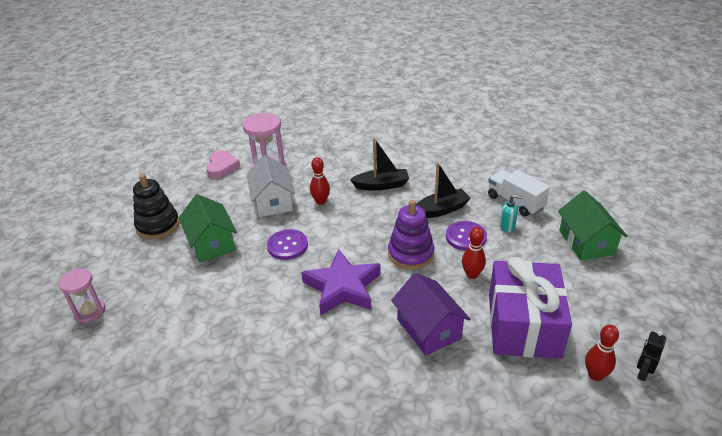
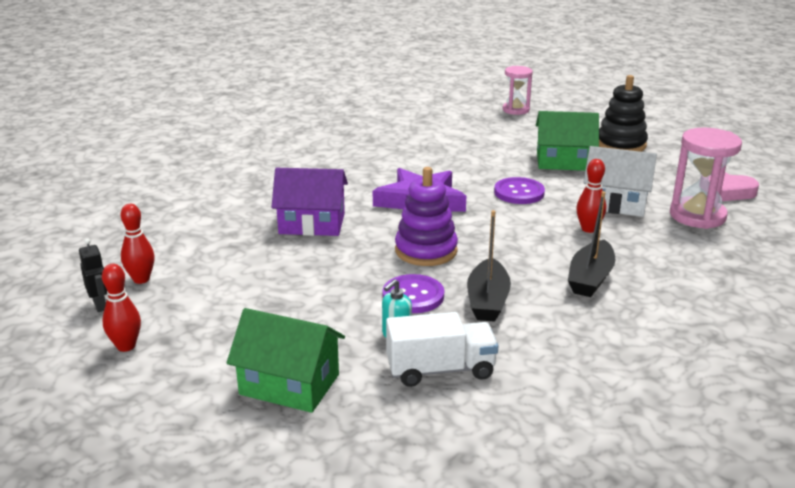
camera: 120 degrees right, 10 degrees down
red bowling pin [462,227,486,279] -> red bowling pin moved to [102,264,141,352]
purple gift [489,257,572,359] -> none

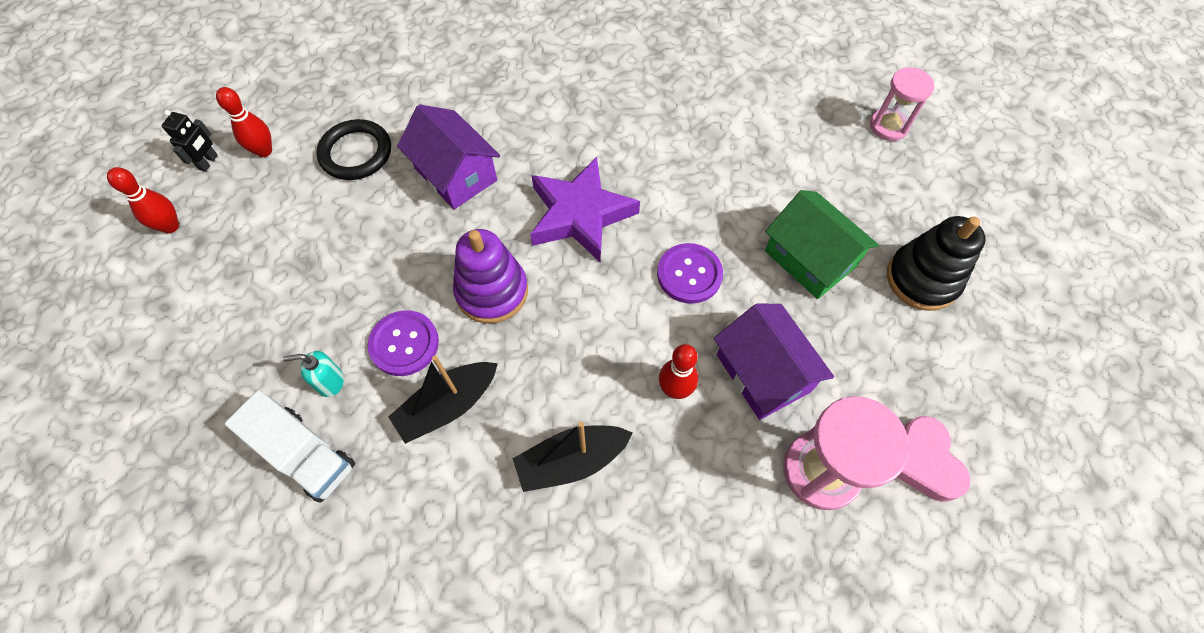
camera: 45 degrees right, 35 degrees up
green house [227,308,345,413] -> none
white house [583,146,657,217] -> purple house [714,303,834,420]
none -> black ring [316,119,391,180]

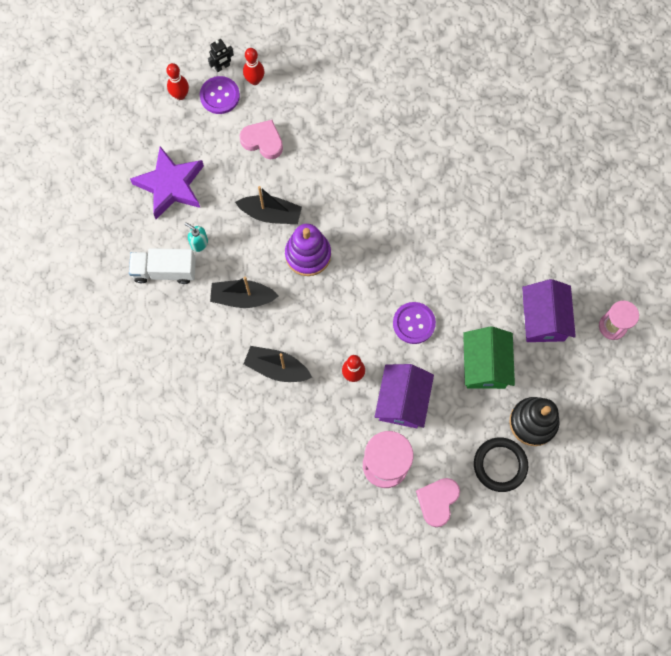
camera: 40 degrees right, 10 degrees up
white truck [225,390,355,503] -> white truck turned 105 degrees clockwise [129,248,196,284]
black ring [316,119,391,180] -> black ring moved to [474,437,528,492]
purple button [368,310,439,376] -> purple button moved to [200,76,240,114]
purple house [397,104,500,209] -> purple house moved to [522,279,576,342]
purple star [530,157,640,262] -> purple star moved to [130,146,204,219]
none -> black boat [235,186,302,224]
none -> pink heart [239,120,283,159]

